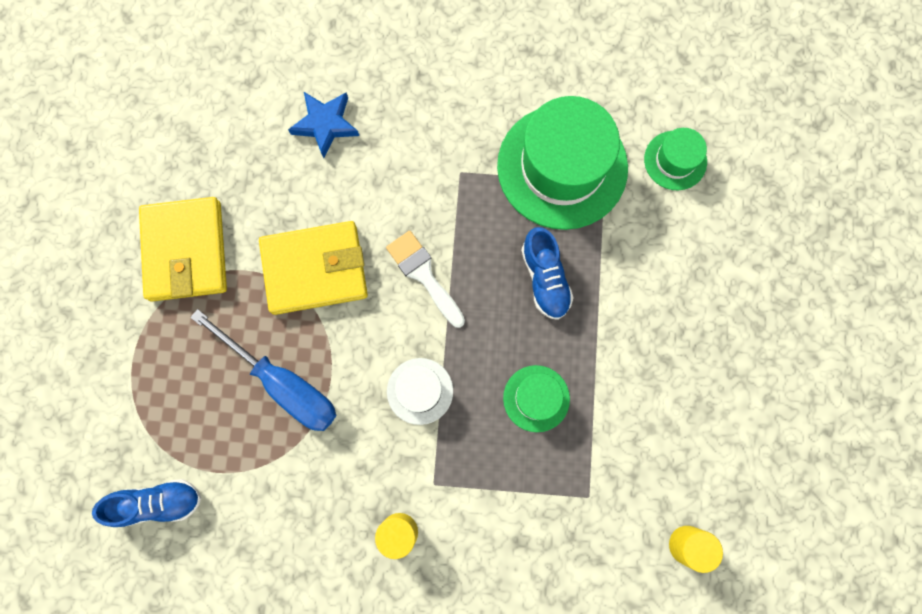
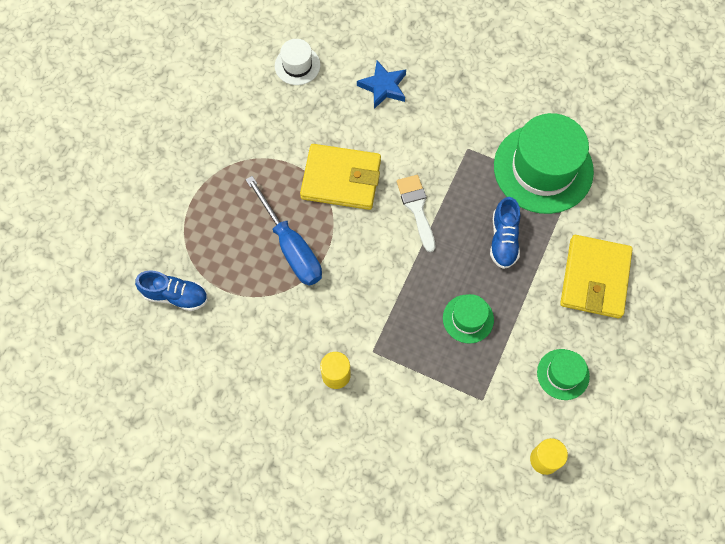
camera: 20 degrees right, 10 degrees down
yellow wallet [139,197,227,302] -> yellow wallet moved to [560,235,633,318]
white hat [387,358,453,425] -> white hat moved to [275,39,320,85]
green hat [644,128,707,190] -> green hat moved to [537,349,590,400]

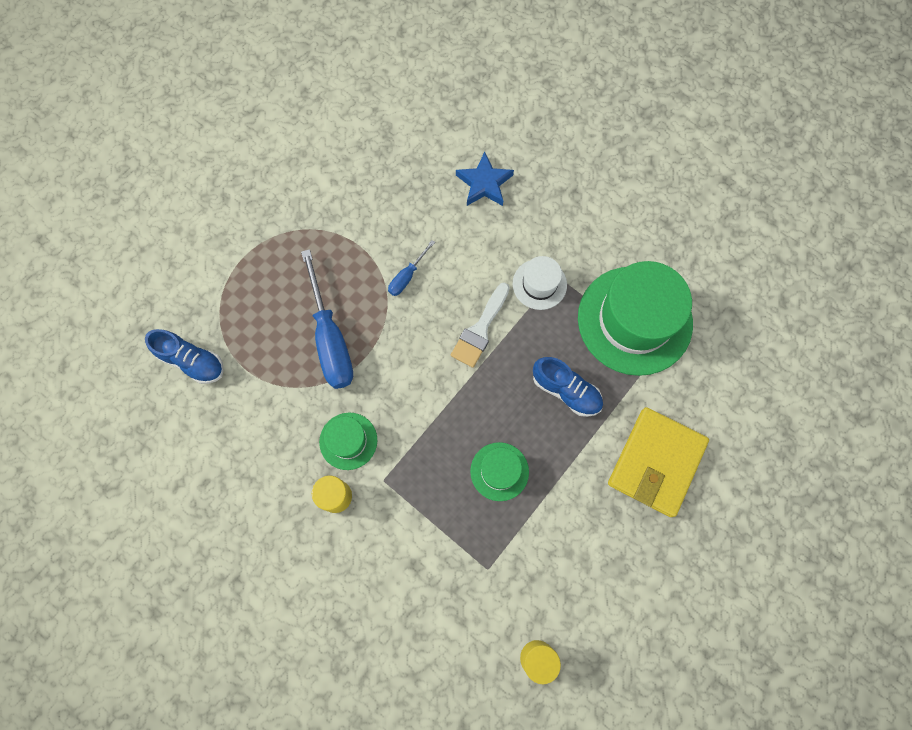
camera: 15 degrees right, 5 degrees up
white hat [275,39,320,85] -> white hat moved to [513,256,567,310]
yellow wallet [300,144,381,210] -> blue screwdriver [388,240,435,296]
white brush [397,175,436,252] -> white brush turned 150 degrees counterclockwise [451,283,510,368]
blue shoe [490,197,520,269] -> blue shoe turned 75 degrees counterclockwise [533,357,603,417]
green hat [537,349,590,400] -> green hat moved to [319,413,377,470]

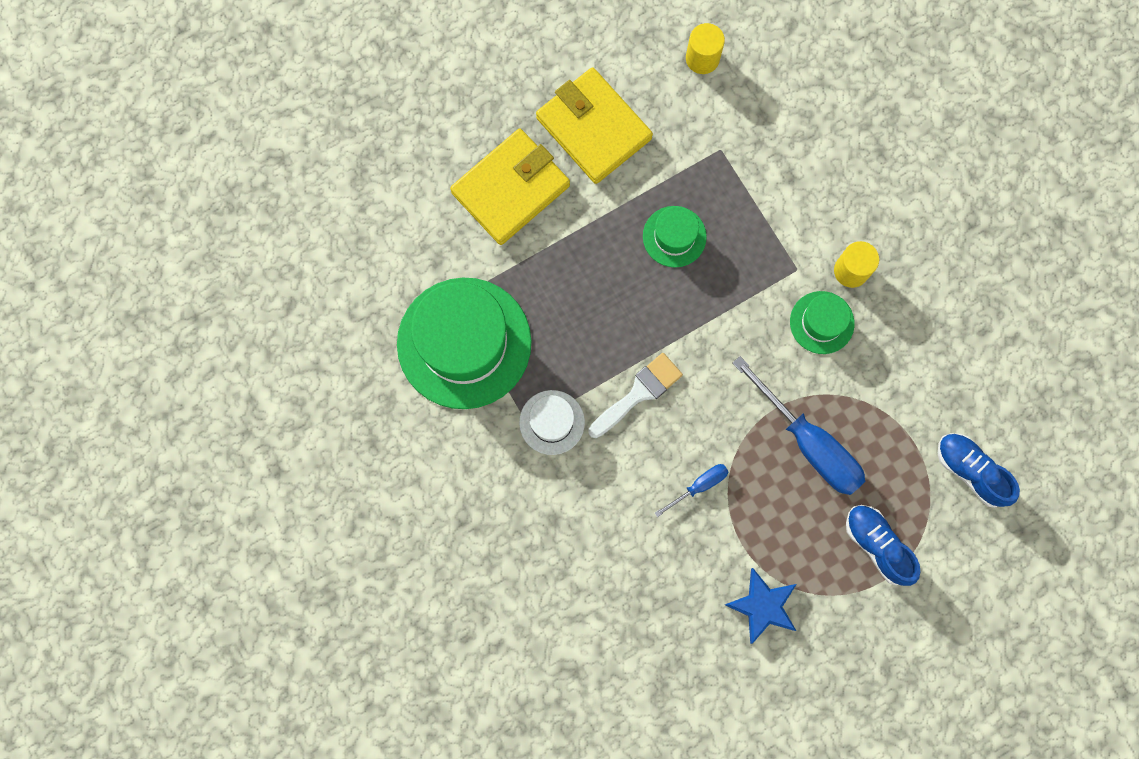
camera: 160 degrees left, 5 degrees up
blue screwdriver [301,249,353,389] -> blue screwdriver turned 135 degrees clockwise [732,356,865,495]
blue star [456,152,514,206] -> blue star moved to [725,568,796,644]
blue shoe [533,357,603,417] -> blue shoe moved to [846,505,920,586]
none -> yellow wallet [536,67,653,184]

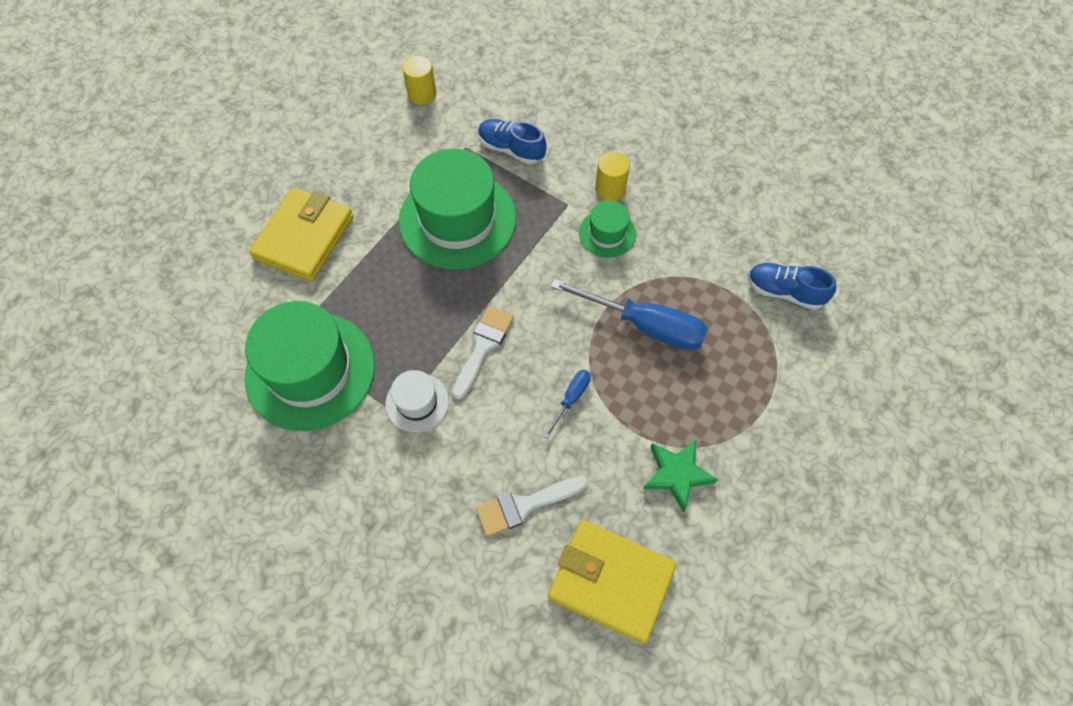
camera: 25 degrees left, 15 degrees down
yellow wallet [536,67,653,184] -> yellow wallet moved to [548,520,677,644]
green hat [643,206,707,268] -> green hat [399,149,516,269], size x2.07
blue star [725,568,796,644] -> green star [643,439,718,513]
blue shoe [846,505,920,586] -> blue shoe moved to [478,119,546,164]
none -> white brush [476,476,588,537]

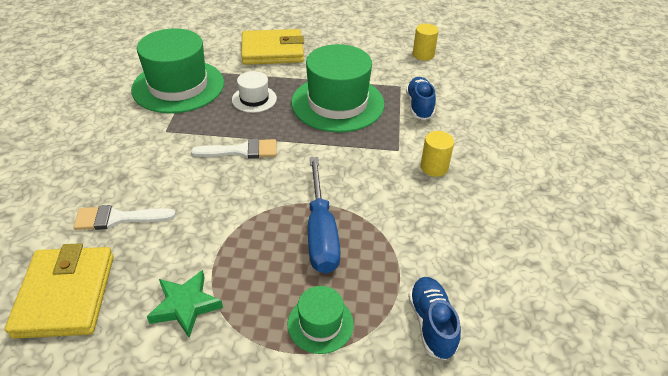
camera: 60 degrees right, 20 degrees down
white hat [385,370,449,432] -> white hat moved to [232,71,277,113]
white brush [476,476,588,537] -> white brush turned 45 degrees counterclockwise [73,205,176,230]
blue screwdriver [543,370,591,439] -> none
green hat [579,200,636,258] -> green hat moved to [287,286,354,354]

